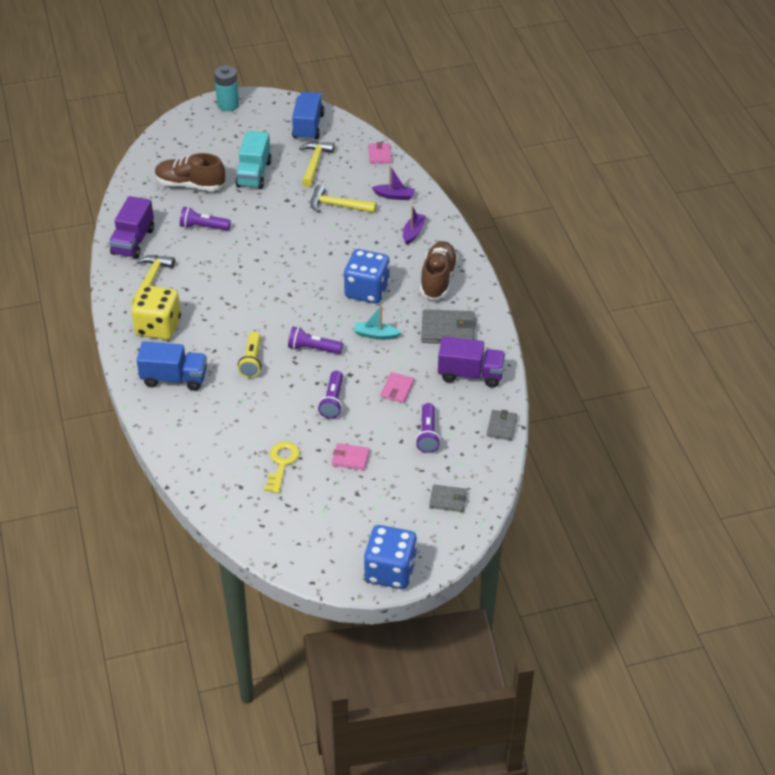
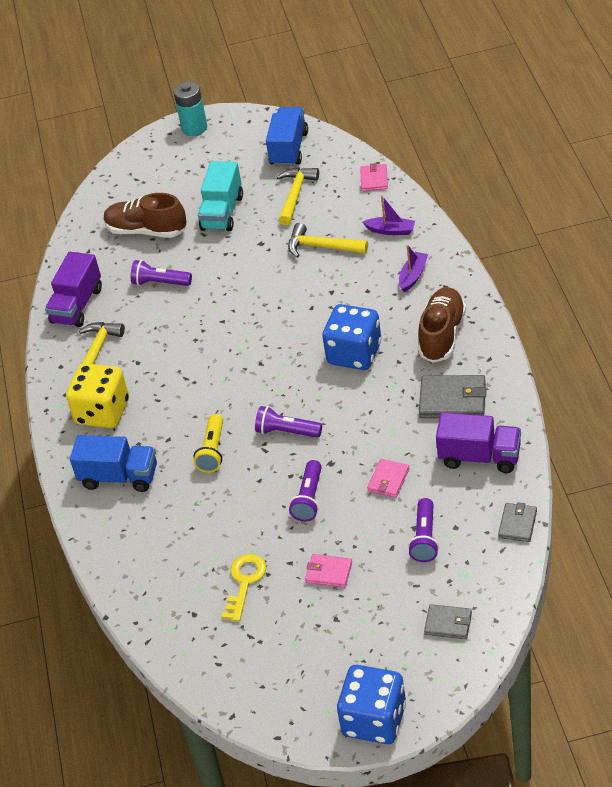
camera: 10 degrees right, 0 degrees up
turquoise boat [354,306,402,340] -> none

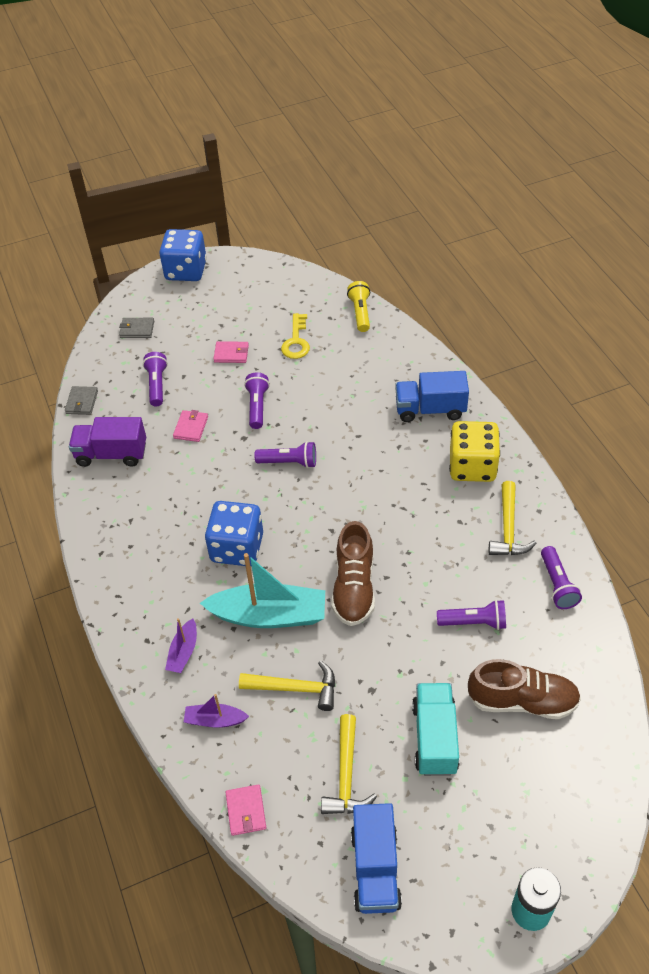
camera: 165 degrees right, 5 degrees up
purple truck [45,252,102,327] -> purple flashlight [541,546,582,609]
yellow flashlight [194,414,223,473] -> yellow flashlight moved to [347,281,370,332]
brown shoe [418,287,466,363] -> brown shoe moved to [331,521,375,626]
grey wallet [419,375,486,418] -> none
none -> turquoise boat [200,553,325,628]

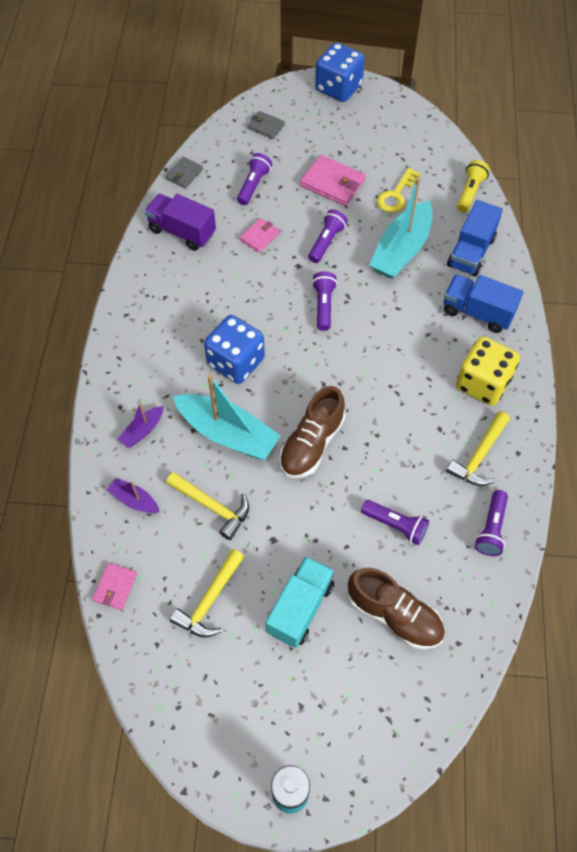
camera: 25 degrees right, 10 degrees up
pink wallet [213,341,249,363] -> pink wallet [300,155,366,206], size x1.67
purple flashlight [254,442,316,468] -> purple flashlight turned 120 degrees counterclockwise [312,271,337,331]
blue truck [351,803,402,914] -> blue truck moved to [447,200,503,276]
none -> turquoise boat [369,178,432,279]

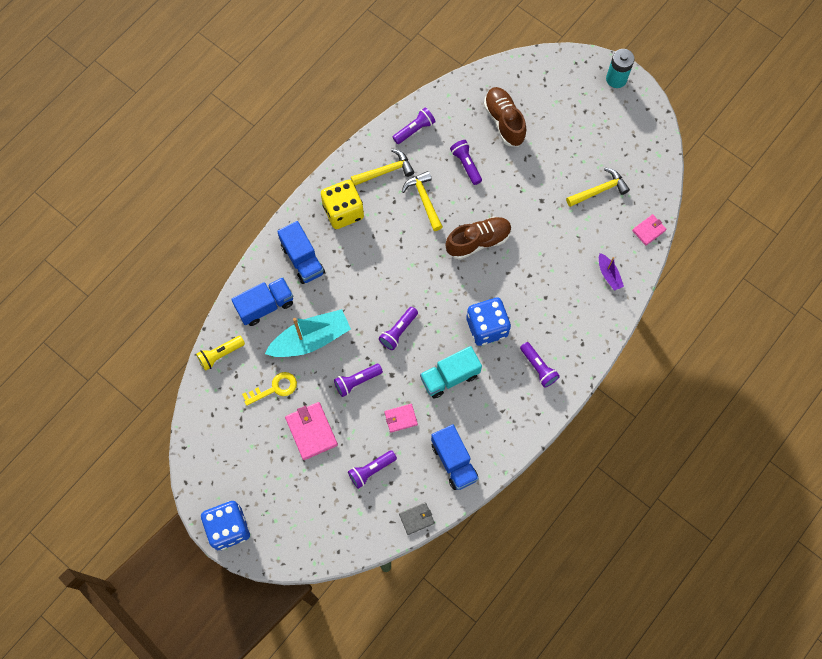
camera: 145 degrees left, 10 degrees up
purple boat [118,402,163,448] -> none
purple truck [145,194,216,251] -> blue truck [431,424,479,490]
yellow hammer [166,472,249,540] -> yellow hammer moved to [402,171,443,231]
turquoise boat [173,375,281,460] -> none
grey wallet [247,111,285,139] -> none
turquoise truck [265,556,335,648] -> turquoise truck moved to [420,346,482,398]
none -> purple flashlight [520,342,560,388]

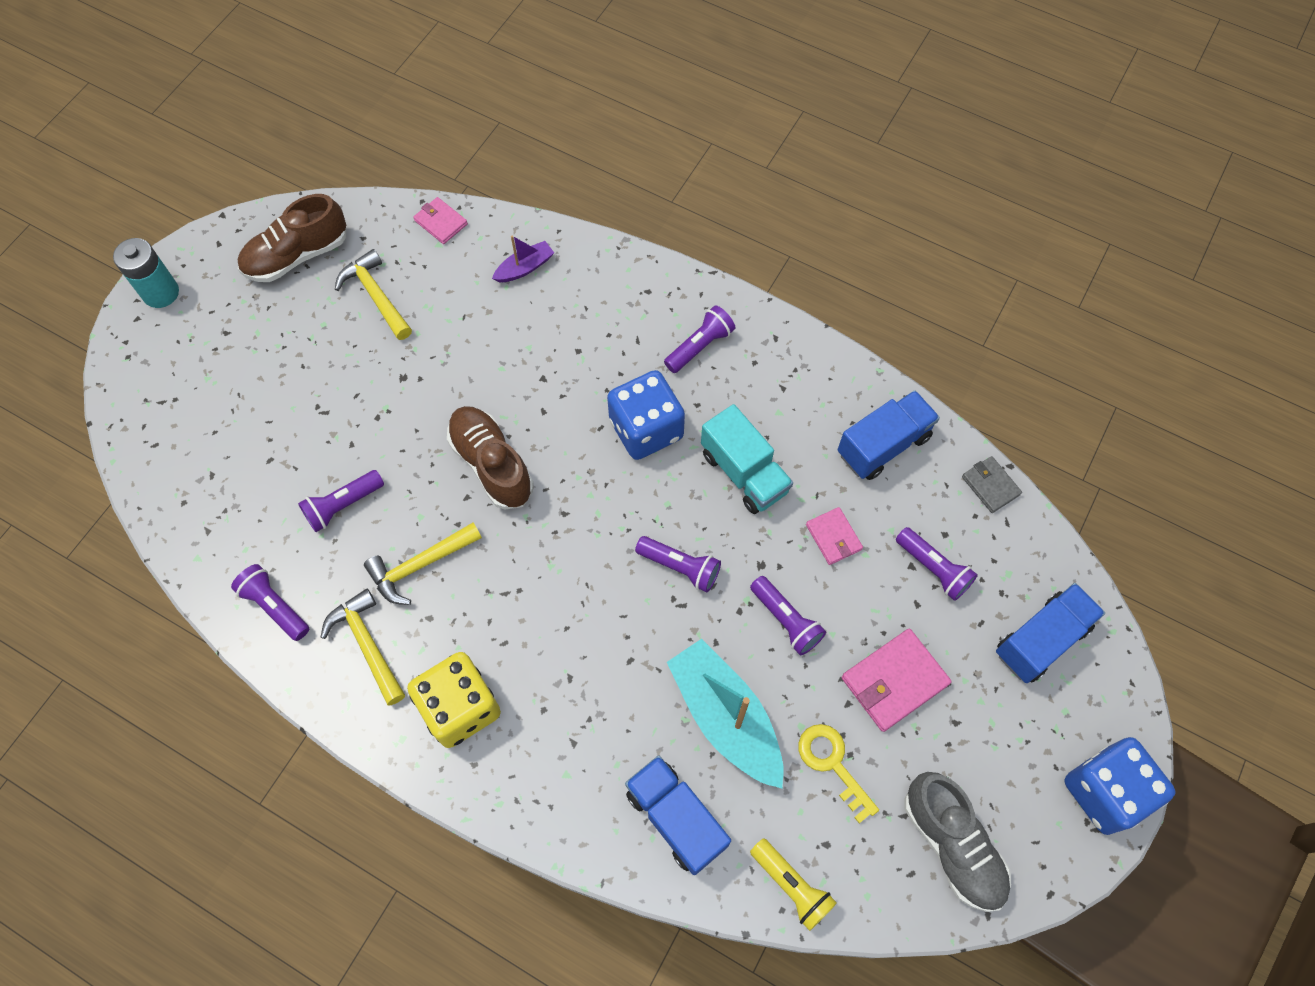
camera: 100 degrees left, 5 degrees down
blue truck [277,221,325,284] -> blue truck moved to [996,583,1105,683]
brown shoe [484,87,527,147] -> brown shoe moved to [238,194,346,282]
none -> grey shoe [905,772,1011,912]

